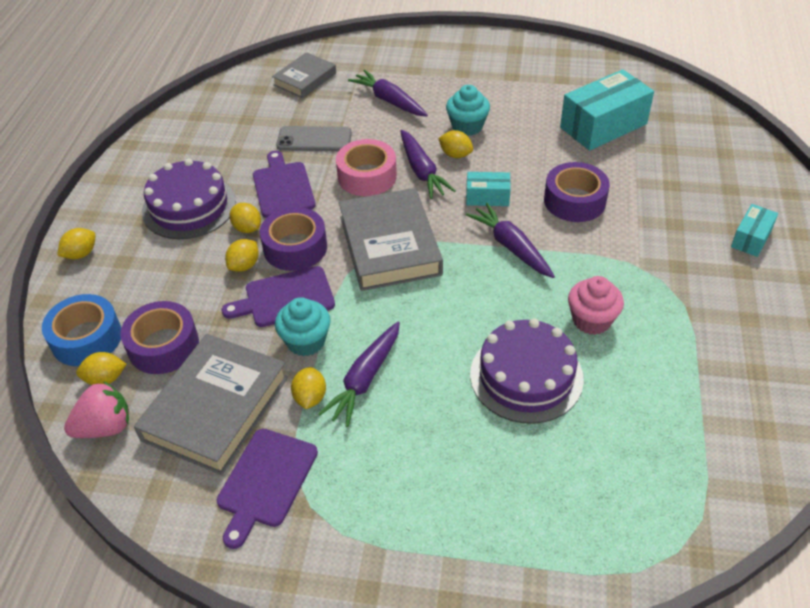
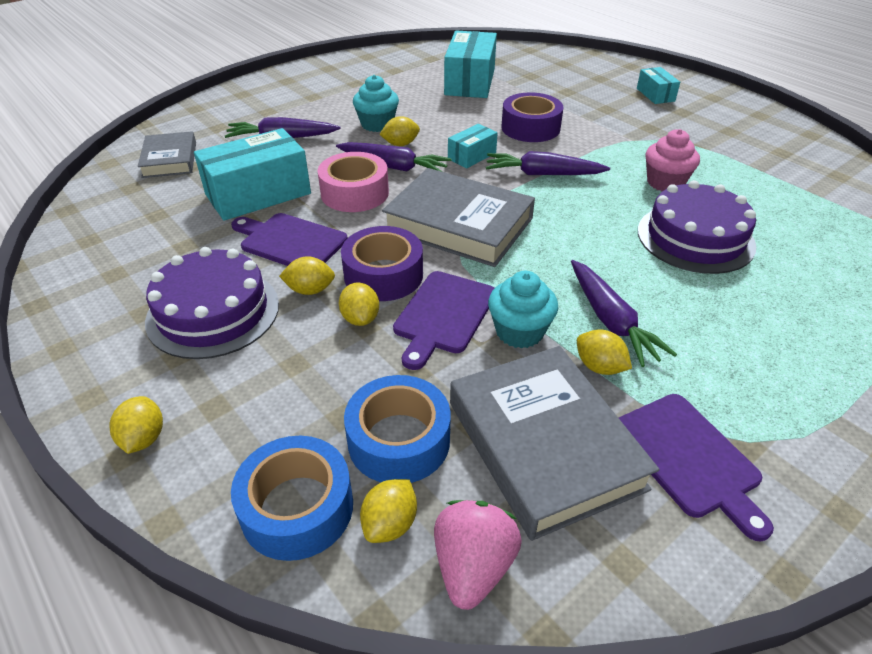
camera: 50 degrees left, 5 degrees down
purple tape [120,301,199,374] -> blue tape [344,375,451,483]
grey phone [276,126,352,151] -> turquoise box [194,128,311,221]

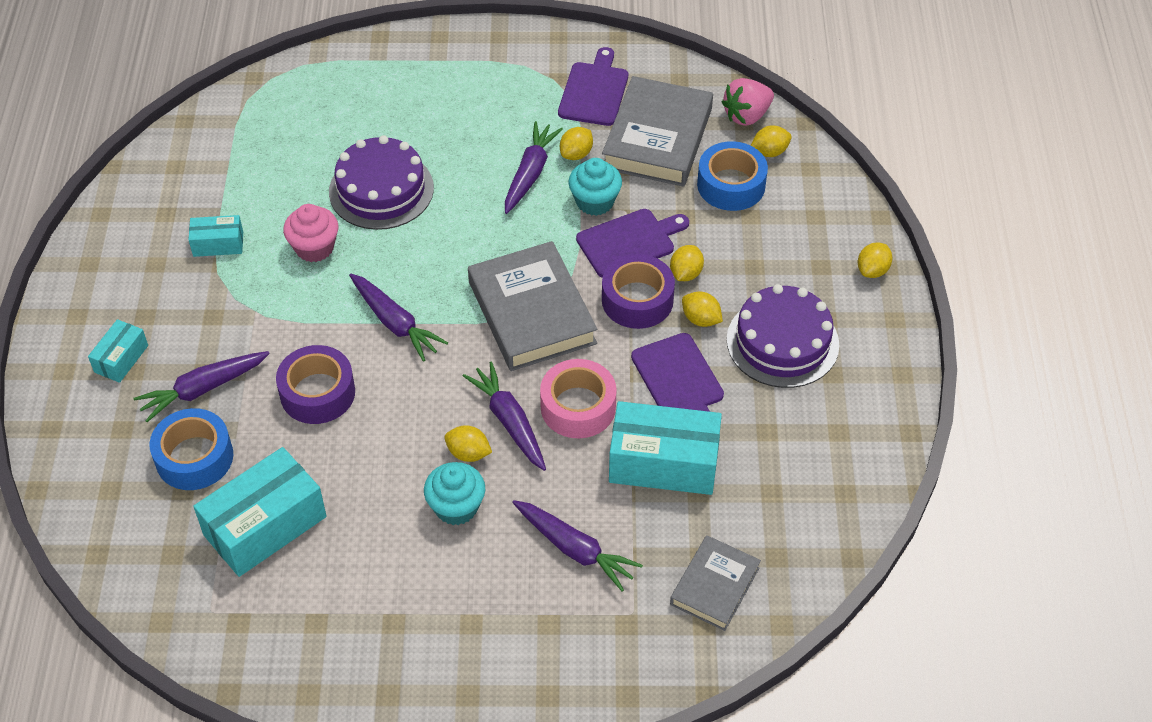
camera: 140 degrees left, 10 degrees up
blue tape [231,436,353,561] -> blue tape moved to [150,408,233,490]
turquoise box [448,124,498,168] -> turquoise box moved to [188,215,243,257]
yellow lemon [577,329,632,375] -> yellow lemon turned 45 degrees clockwise [560,127,593,160]
none -> purple carrot [133,351,270,422]

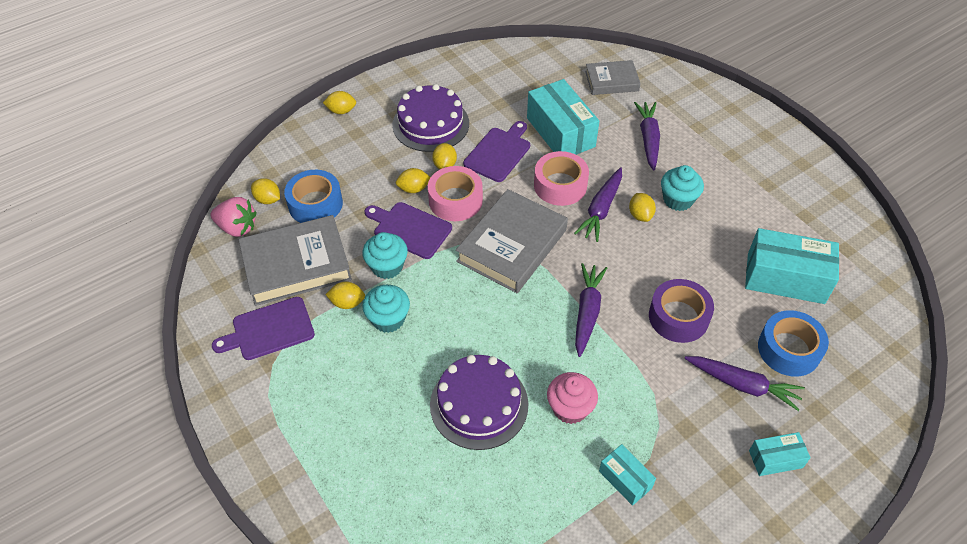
camera: 125 degrees left, 0 degrees up
purple carrot [505,121,563,214] -> turquoise cupcake [362,285,410,333]
purple tape [602,254,675,329] -> pink tape [428,166,483,221]

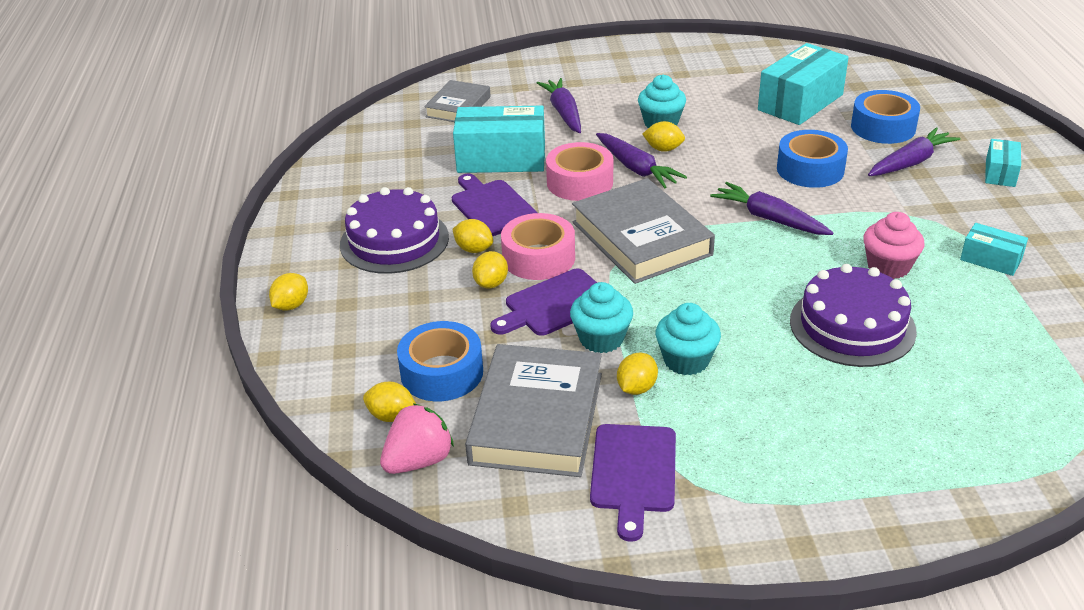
camera: 60 degrees left, 15 degrees down
yellow lemon [251,178,280,204] -> yellow lemon turned 45 degrees clockwise [363,382,416,422]
turquoise box [599,444,656,506] -> turquoise box turned 45 degrees clockwise [960,223,1028,276]
purple carrot [634,102,660,171] -> purple carrot turned 45 degrees clockwise [537,78,581,133]
purple tape [649,279,714,343] -> blue tape [777,130,848,188]

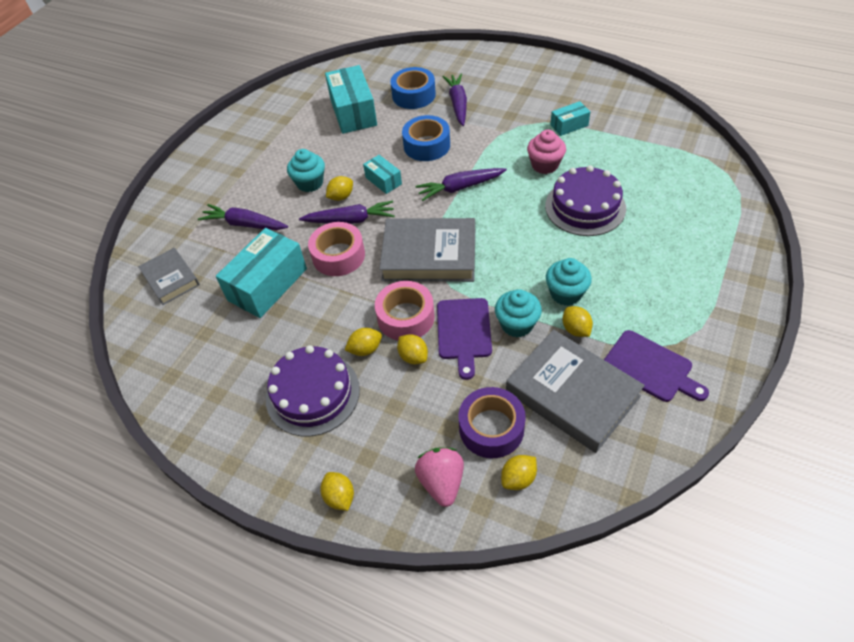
camera: 55 degrees left, 15 degrees up
pink strawberry [380,404,454,474] -> pink strawberry moved to [415,447,464,507]
blue tape [397,321,483,401] -> purple tape [458,387,526,458]
purple cutting board [452,174,538,236] -> none
turquoise box [985,139,1021,187] -> turquoise box moved to [363,155,402,194]

